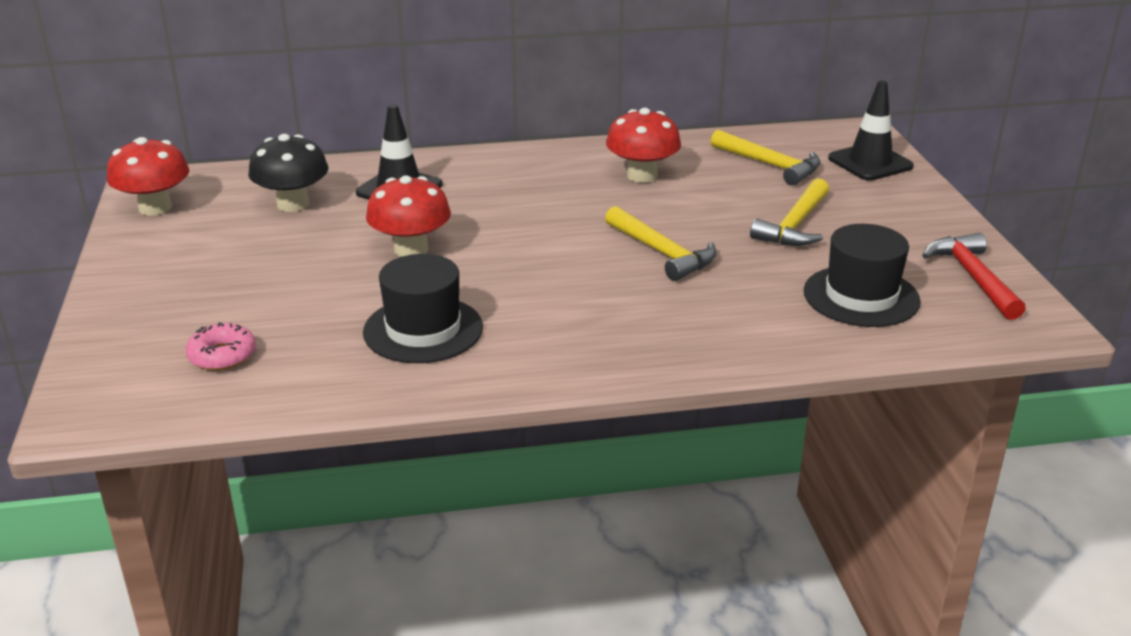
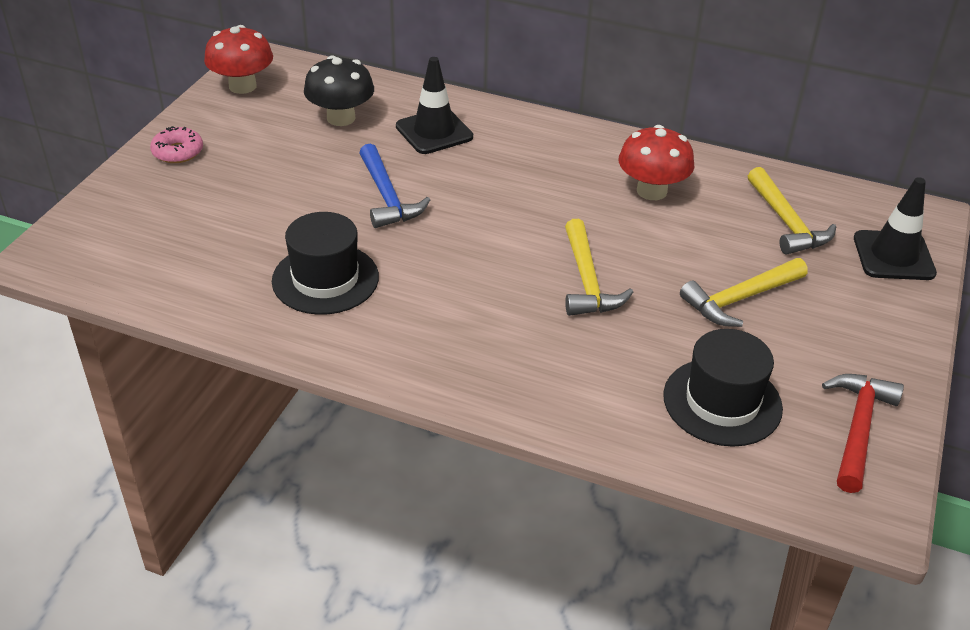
camera: 30 degrees right, 10 degrees up
pink donut [186,322,256,371] -> pink donut moved to [150,126,203,163]
red mushroom [366,175,451,257] -> blue hammer [359,144,430,228]

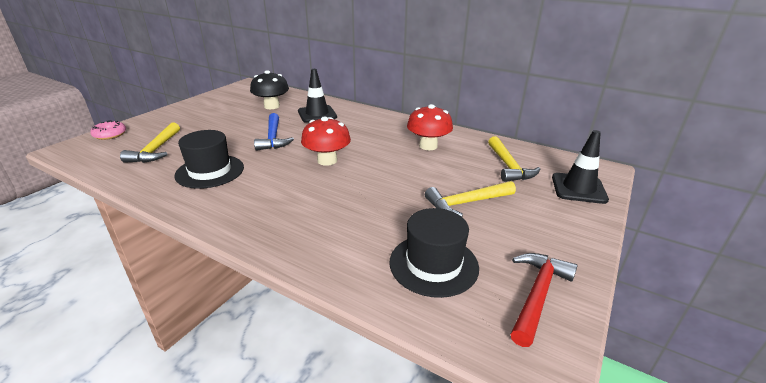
camera: 10 degrees right, 10 degrees down
pink donut [150,126,203,163] -> pink donut moved to [90,120,126,140]
red mushroom [204,25,273,94] -> red mushroom moved to [301,116,351,166]
yellow hammer [565,219,633,316] -> yellow hammer moved to [120,123,180,163]

